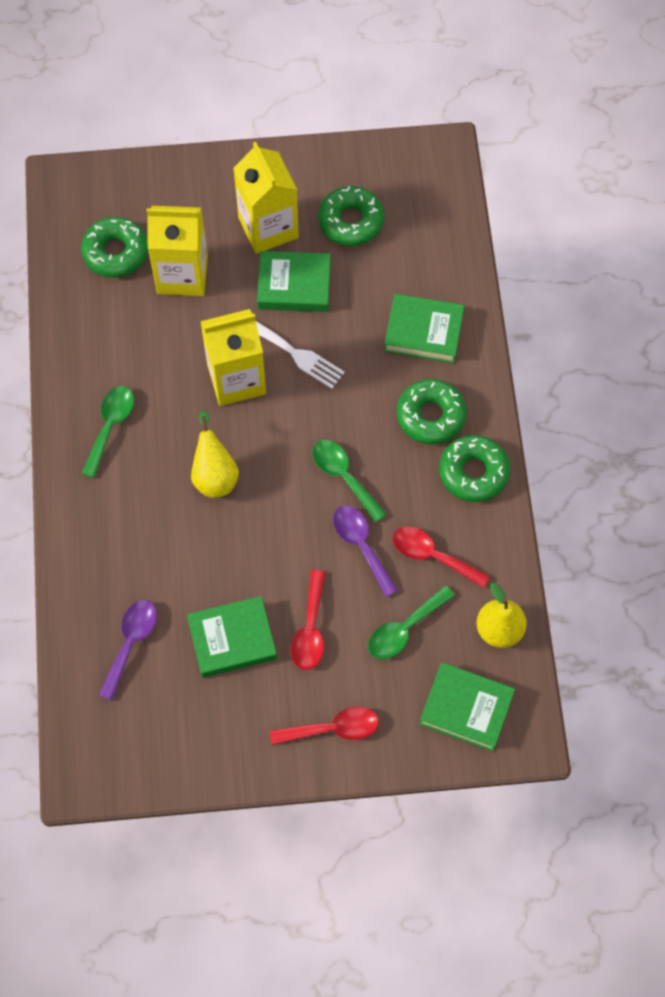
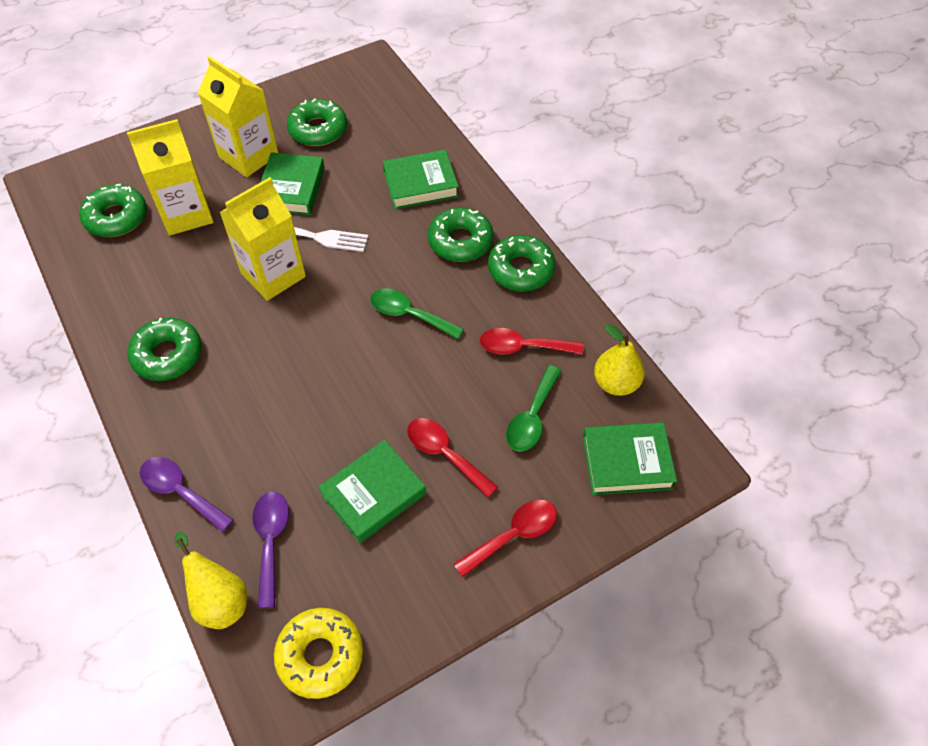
camera: 25 degrees left, 10 degrees down
green spoon [81,386,134,478] -> green donut [127,318,202,381]
yellow pear [191,410,239,498] -> yellow pear moved to [175,532,247,629]
green book [257,251,331,312] -> green book turned 60 degrees counterclockwise [261,152,325,215]
red spoon [291,570,326,670] -> red spoon turned 150 degrees clockwise [407,418,498,497]
purple spoon [333,505,399,597] -> purple spoon moved to [140,457,233,532]
none -> yellow donut [274,608,363,699]

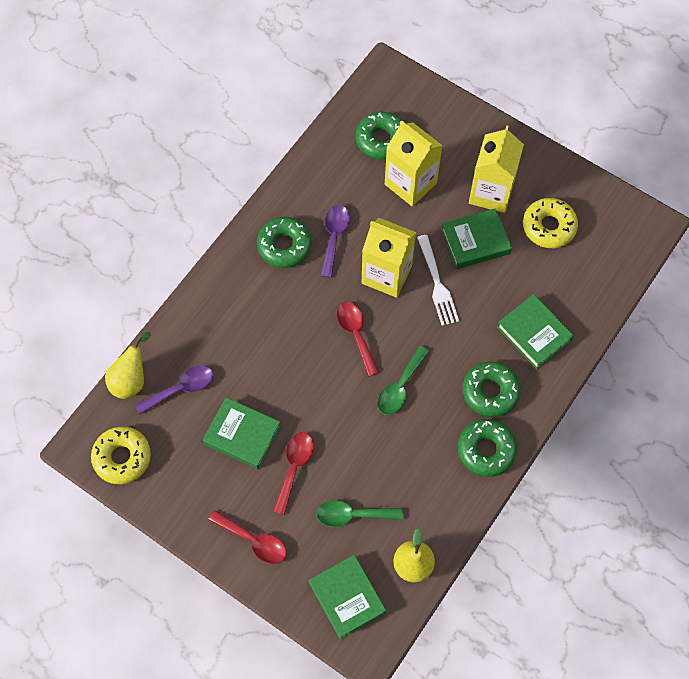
camera: 65 degrees right, 10 degrees up
purple spoon [140,457,233,532] -> purple spoon moved to [321,205,350,278]
green donut [287,99,347,146] -> yellow donut [523,198,578,248]
green spoon [370,288,464,339] -> green spoon turned 150 degrees counterclockwise [377,346,429,415]
red spoon [480,328,583,355] -> red spoon moved to [337,301,379,377]

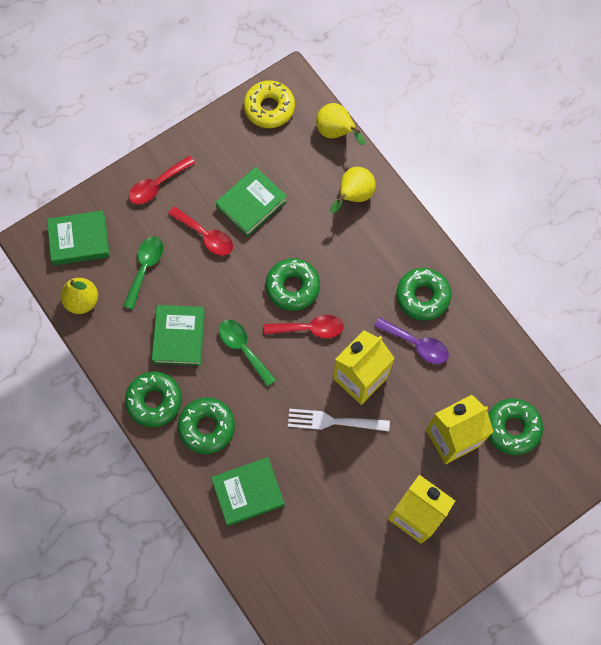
camera: 110 degrees right, 5 degrees up
purple spoon [135,365,213,415] -> none
green book [441,208,512,269] -> green book moved to [152,305,205,366]
yellow donut [523,198,578,248] -> none
none -> green donut [266,258,320,311]
none -> yellow pear [330,167,376,213]

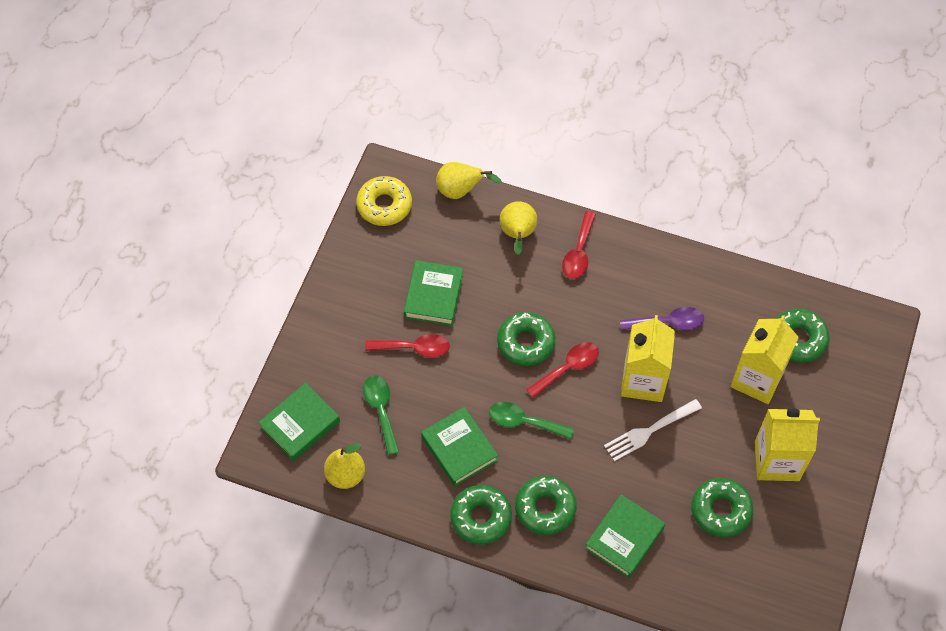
camera: 35 degrees left, 10 degrees down
red spoon [129,156,195,204] -> red spoon moved to [562,211,596,279]
green donut [396,268,451,321] -> green donut moved to [691,478,753,537]

